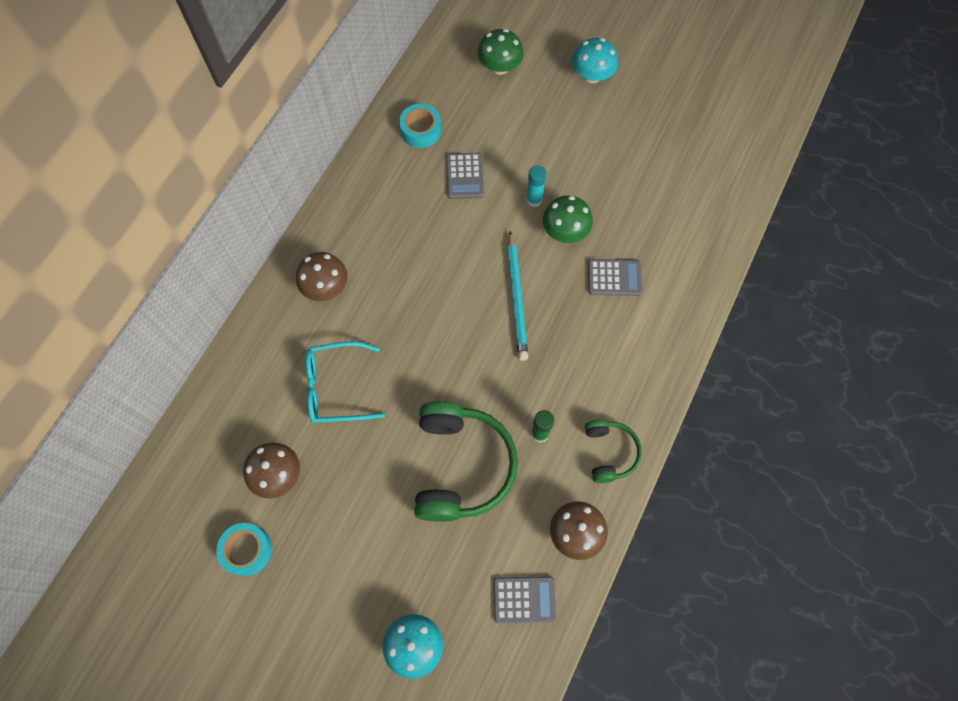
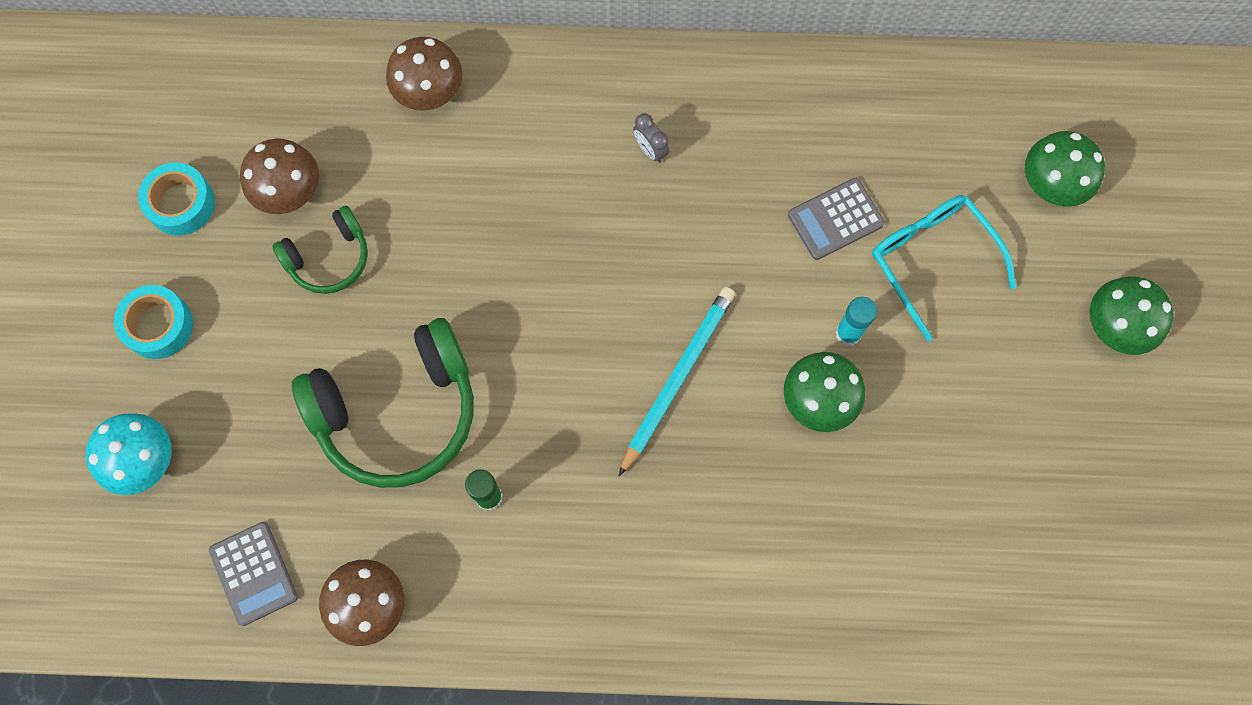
camera: 65 degrees right, 5 degrees up
brown mushroom [296,252,348,301] -> brown mushroom moved to [386,37,462,111]
turquoise glasses [306,341,385,423] -> turquoise glasses moved to [872,195,1016,341]
turquoise tape [399,104,441,148] -> turquoise tape moved to [114,285,193,359]
turquoise pencil [507,231,528,361] -> turquoise pencil turned 150 degrees clockwise [619,287,735,476]
turquoise mushroom [572,38,618,84] -> green mushroom [1090,276,1173,355]
green headphones [585,420,642,483] -> green headphones moved to [272,206,368,294]
grey calculator [588,259,643,296] -> none
none -> grey clock [633,113,670,163]

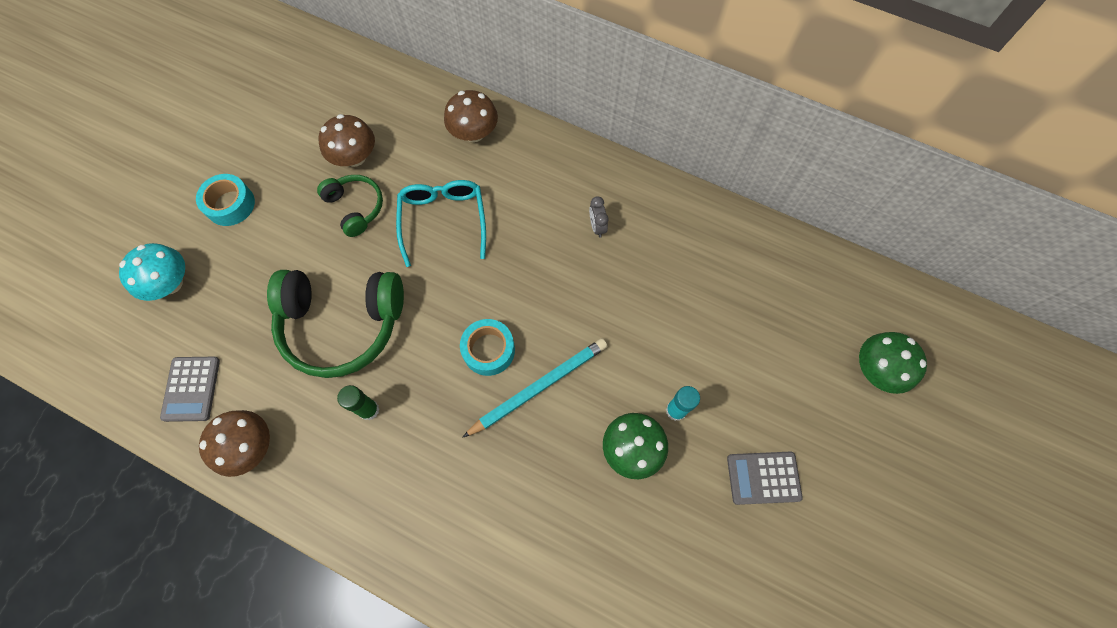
camera: 25 degrees right, 5 degrees down
turquoise tape [138,163,215,236] -> turquoise tape moved to [460,319,515,376]
green headphones [272,206,368,294] -> green headphones turned 120 degrees counterclockwise [317,175,383,237]
grey calculator [788,178,885,260] -> grey calculator moved to [727,452,803,505]
turquoise glasses [872,195,1016,341] -> turquoise glasses moved to [396,180,486,267]
green mushroom [1090,276,1173,355] -> none

